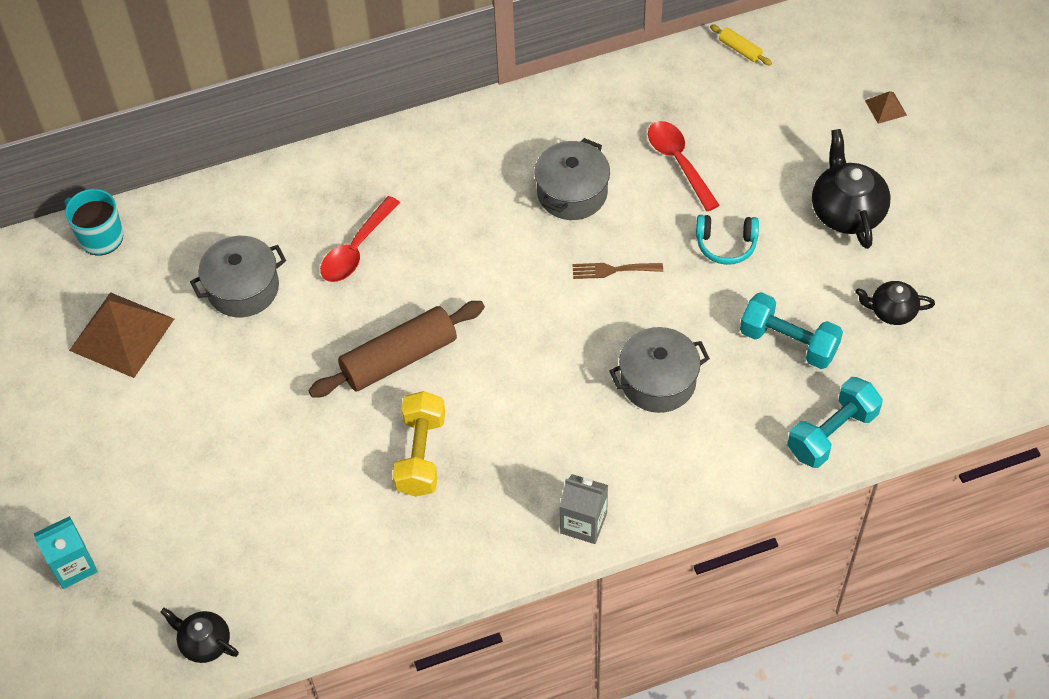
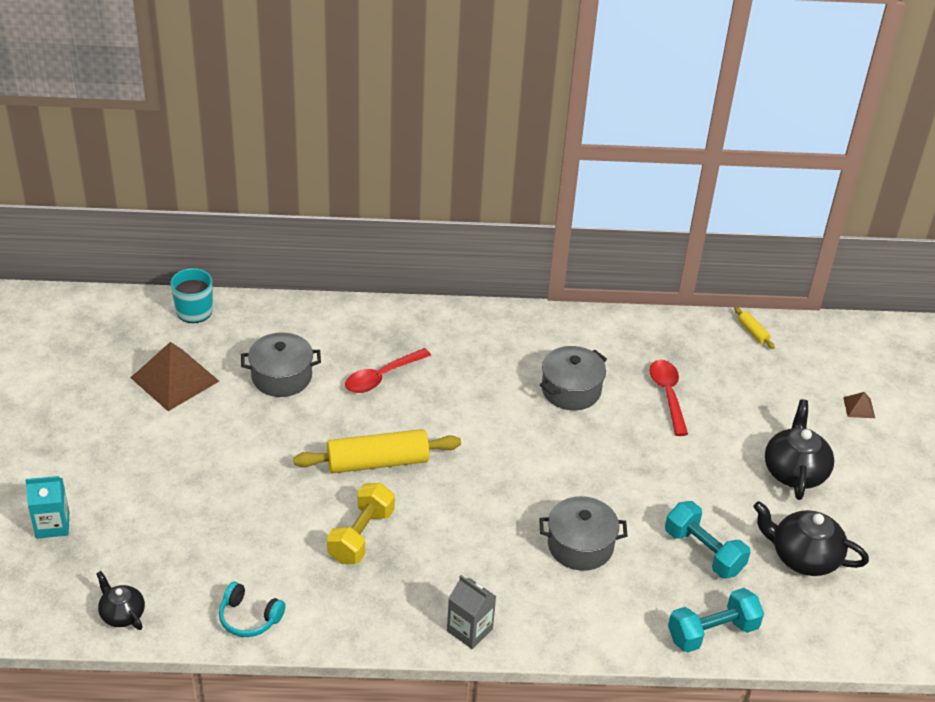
camera: 15 degrees right, 15 degrees down
brown rolling pin [308,301,485,398] -> yellow rolling pin [293,429,461,473]
brown fork [573,263,663,279] -> none
turquoise headphones [696,215,759,265] -> turquoise headphones moved to [219,582,286,637]
black teapot [855,281,935,325] -> black teapot [753,501,869,576], size x1.68

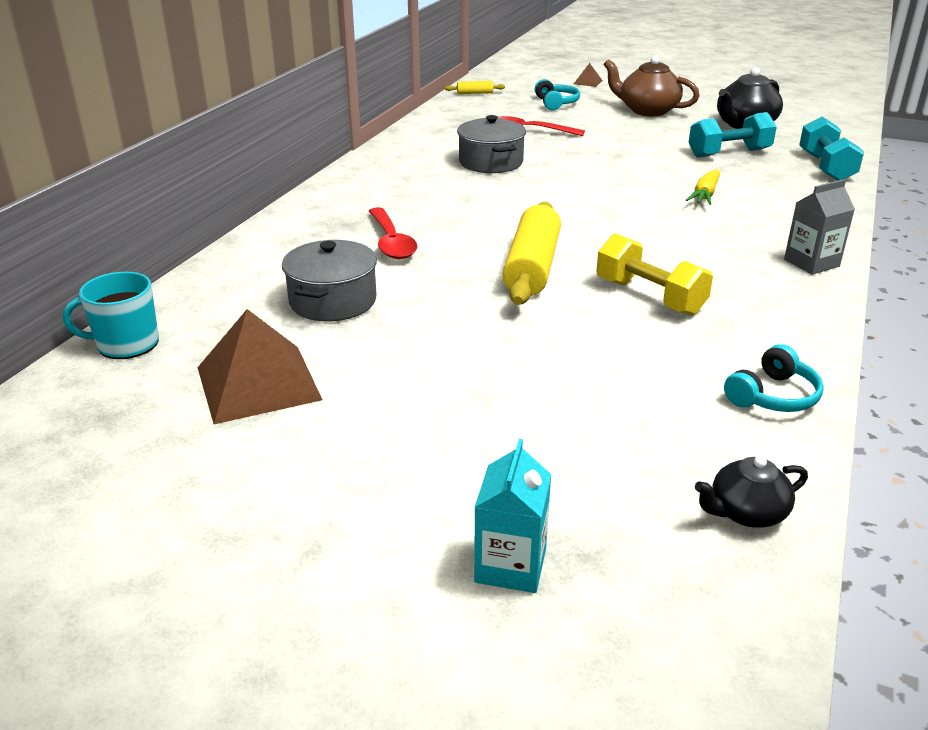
camera: 65 degrees left, 10 degrees down
grey pot [539,496,628,571] -> yellow carrot [686,169,720,205]
black teapot [765,399,835,500] -> brown teapot [604,55,700,116]
none -> turquoise headphones [535,79,580,110]

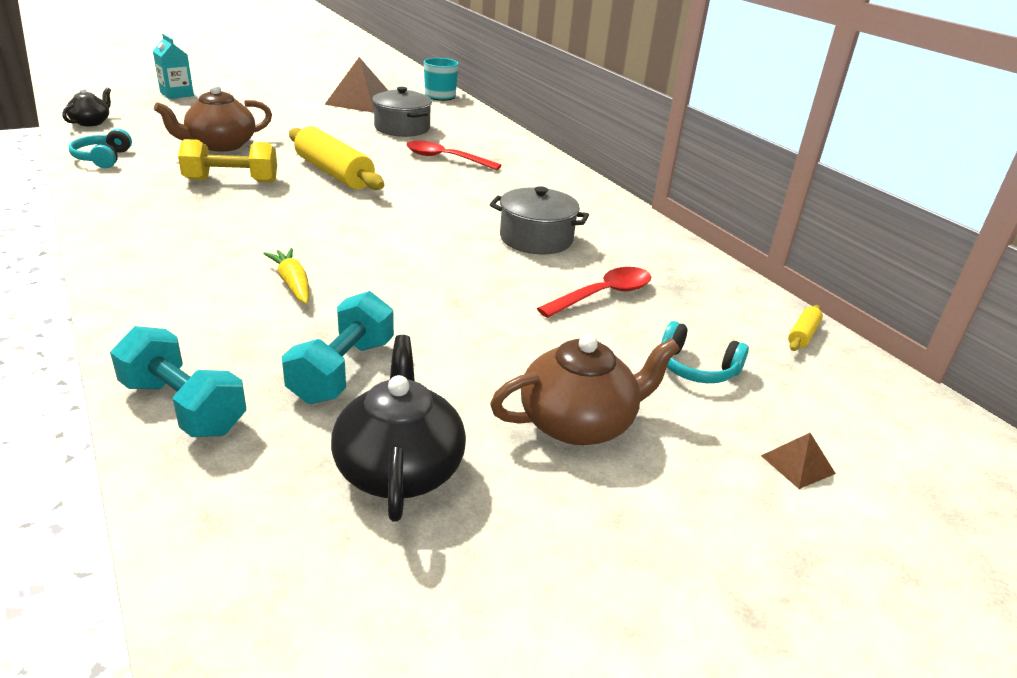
camera: 125 degrees right, 0 degrees up
grey carton [784,179,855,275] -> none
none -> brown teapot [154,84,272,152]

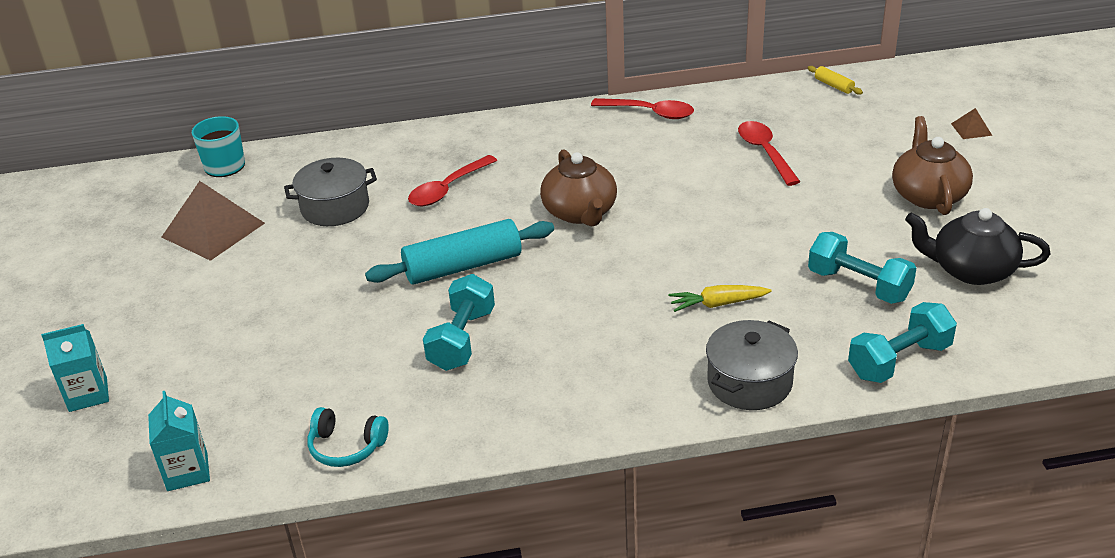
camera: 65 degrees left, 5 degrees up
black teapot [62,87,111,126] -> turquoise carton [148,391,210,491]
brown teapot [154,84,272,152] -> brown teapot moved to [540,149,617,226]
yellow dumbbell [178,139,277,183] -> turquoise dumbbell [423,274,495,371]
yellow rolling pin [289,126,384,190] -> turquoise rolling pin [365,219,554,285]
grey pot [490,186,589,254] -> grey pot moved to [706,320,798,410]
turquoise headphones [661,321,749,383] -> none
none -> red spoon [591,98,694,119]

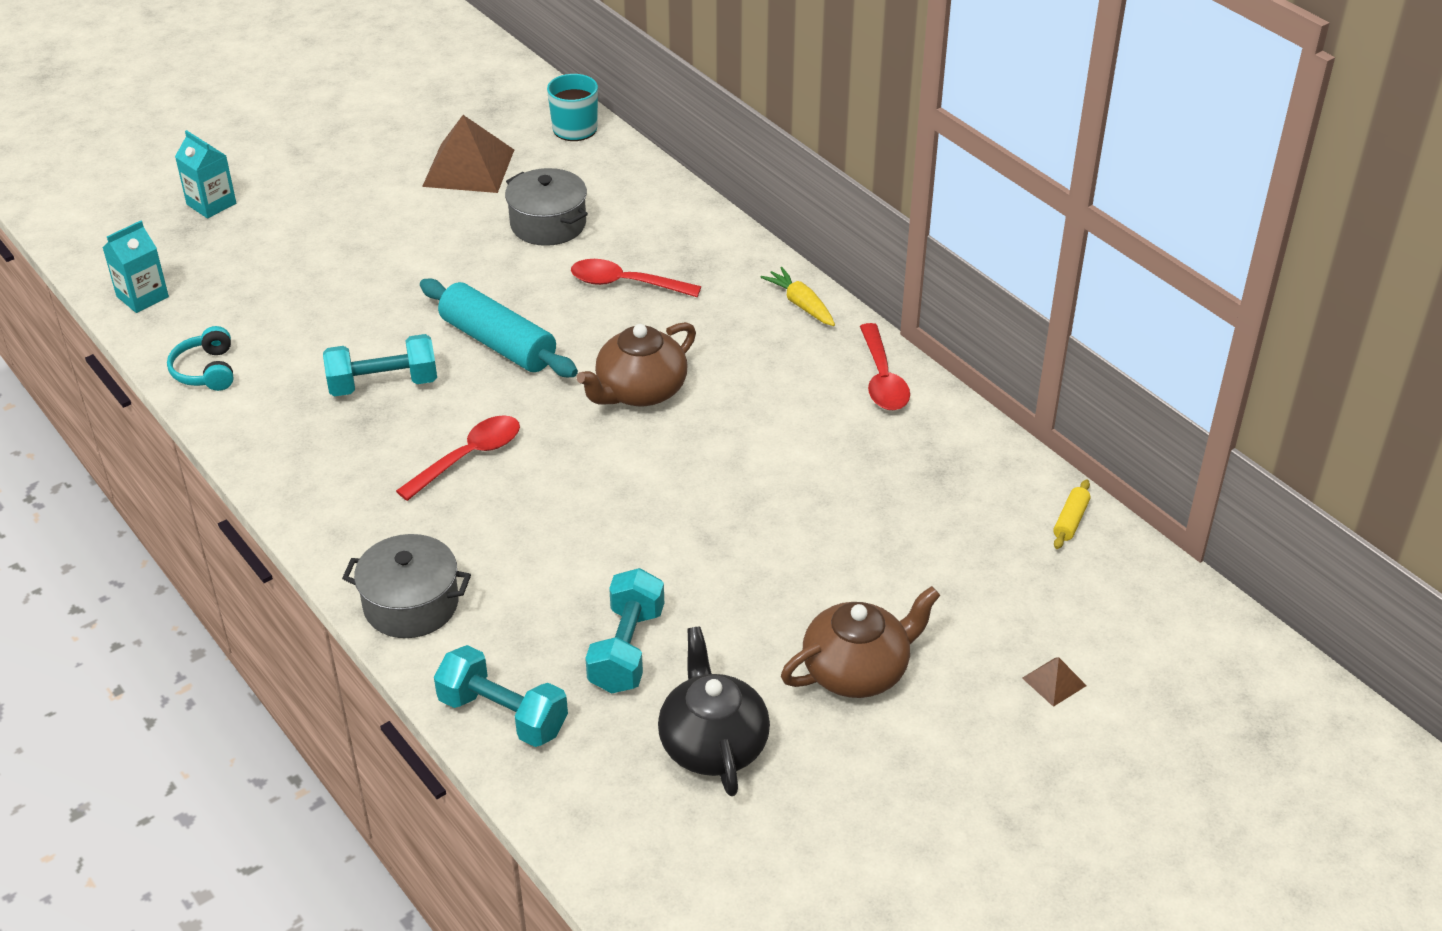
camera: 60 degrees right, 5 degrees up
yellow carrot [668,285,772,312] -> yellow carrot moved to [760,267,835,326]
red spoon [738,121,800,186] -> red spoon moved to [396,415,520,501]

